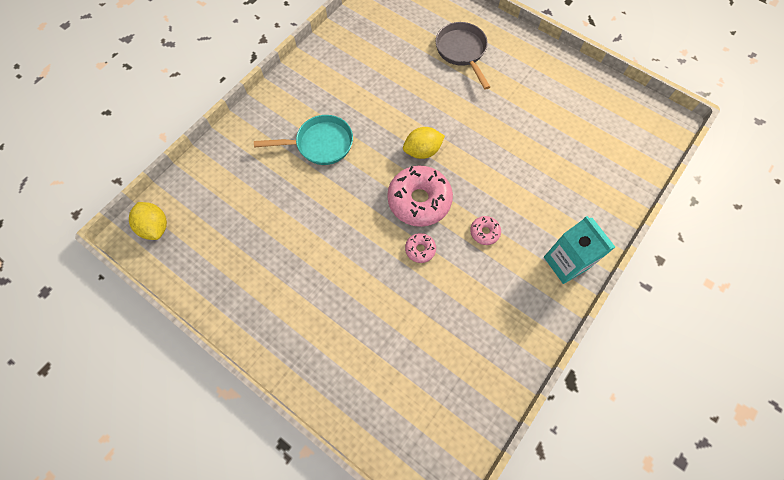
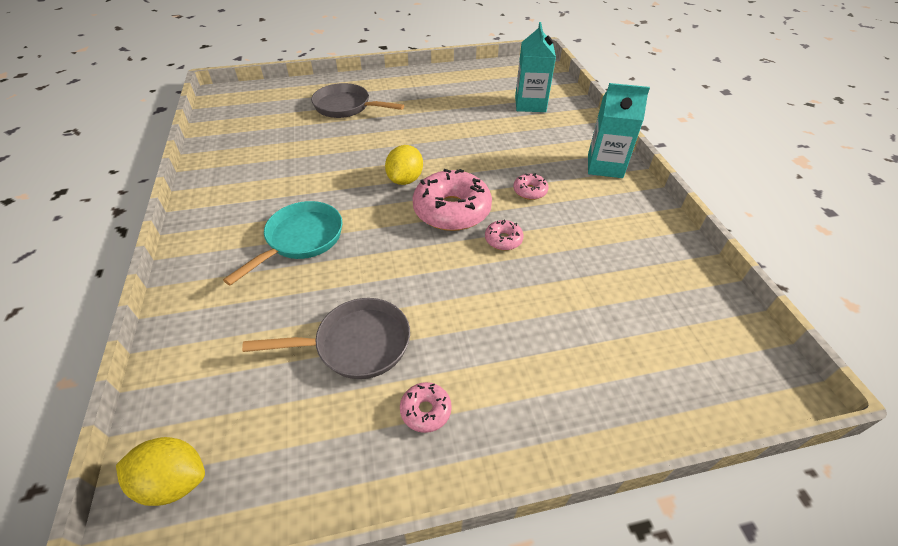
camera: 50 degrees left, 20 degrees down
none -> grey pan [242,298,410,379]
none -> pink donut [400,382,452,433]
none -> turquoise carton [515,22,556,112]

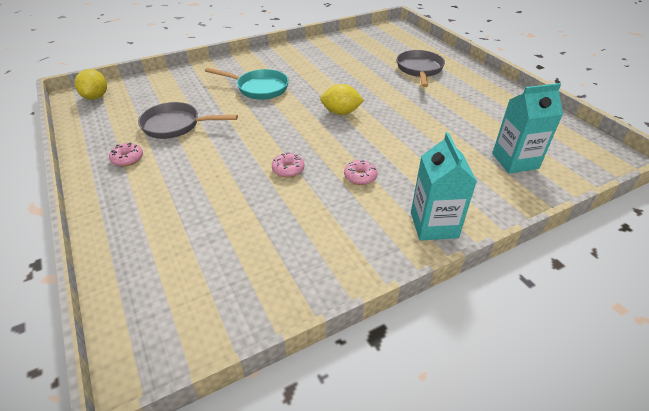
camera: 75 degrees right, 5 degrees down
grey pan [242,298,410,379] -> grey pan turned 120 degrees clockwise [138,102,238,139]
pink donut [412,169,492,231] -> none

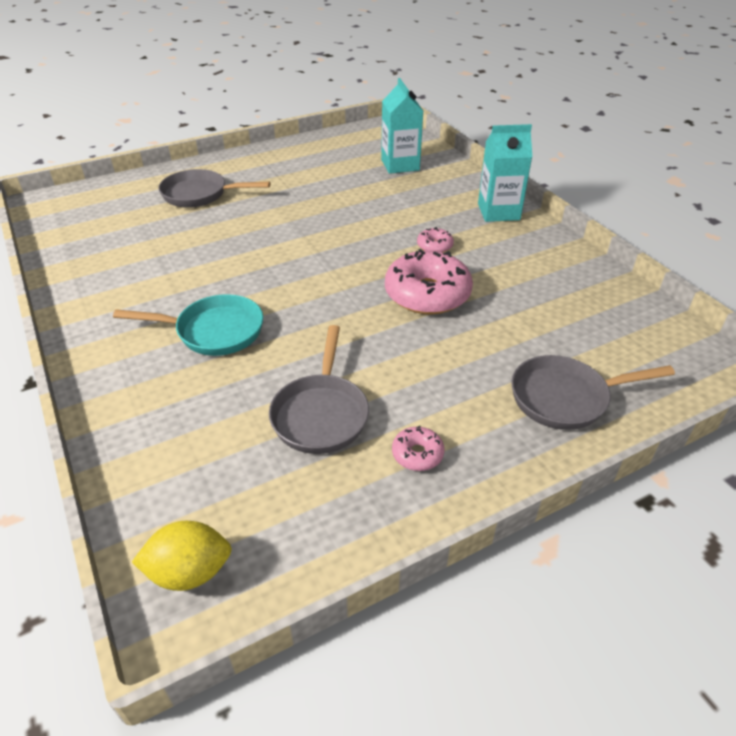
camera: 90 degrees left, 0 degrees up
turquoise pan [205,67,289,100] -> turquoise pan turned 75 degrees clockwise [113,294,263,356]
pink donut [272,152,305,177] -> pink donut [385,249,473,314], size x2.16
yellow lemon [320,84,364,115] -> none
none -> grey pan [511,355,675,430]

